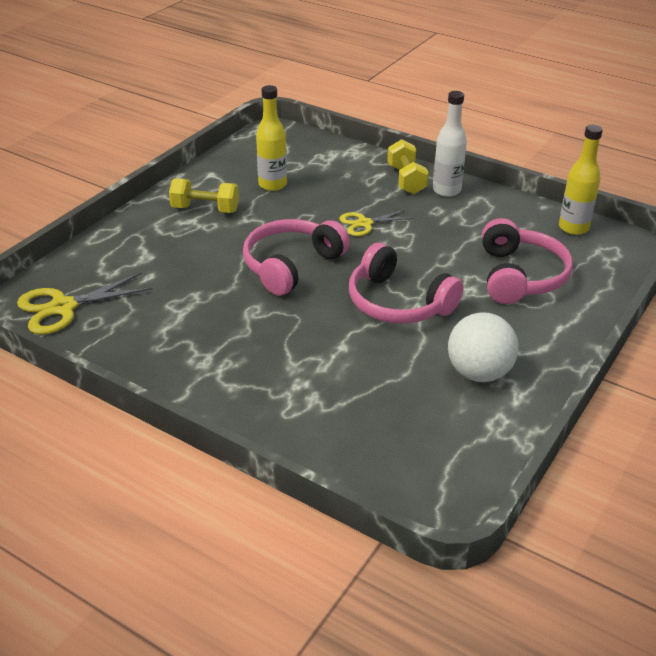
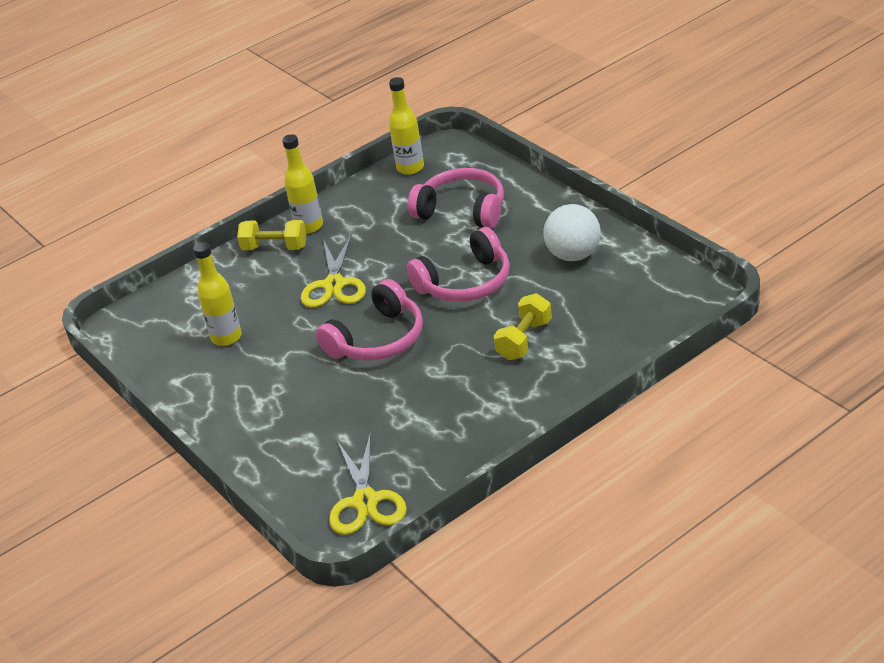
camera: 65 degrees left, 0 degrees up
yellow dumbbell [169,178,239,213] -> yellow dumbbell moved to [494,293,552,360]
pink headphones [243,219,350,296] -> pink headphones turned 105 degrees counterclockwise [316,279,423,361]
yellow scissors [339,209,413,236] -> yellow scissors [301,235,366,308], size x1.57
white bottle [433,91,467,197] -> yellow bottle [282,134,323,234]

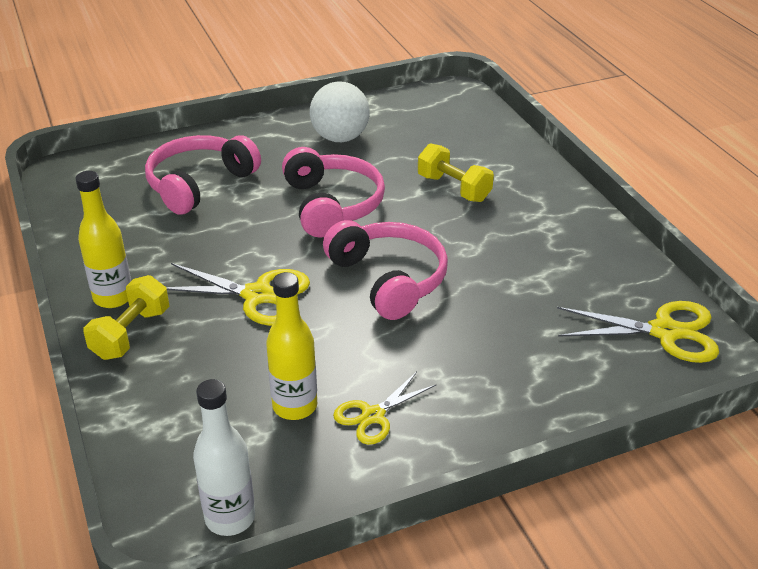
camera: 80 degrees left, 0 degrees up
yellow bottle [389,77,424,175] -> none
none -> white bottle [193,379,255,536]
none -> yellow scissors [333,372,436,445]

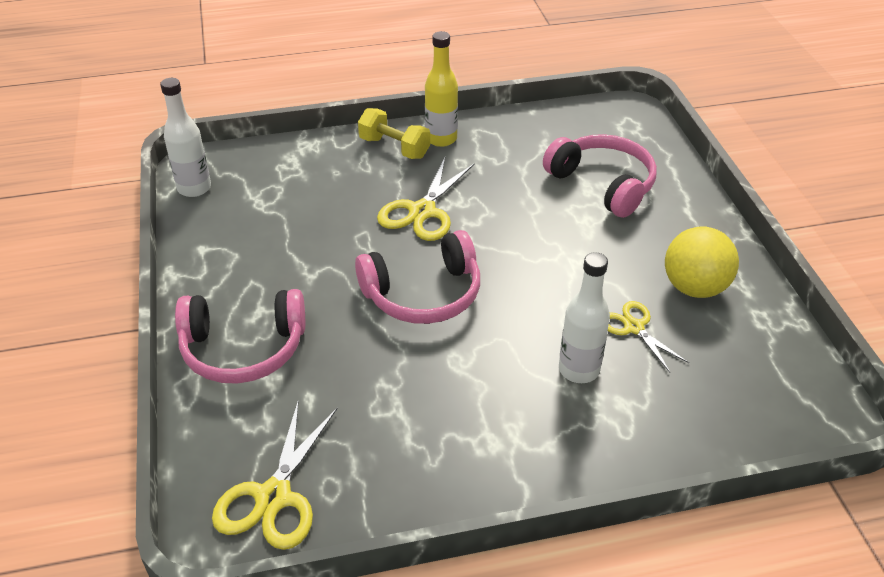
camera: 100 degrees right, 5 degrees up
yellow bottle [266,272,317,420] -> none
pink headphones [282,147,385,238] -> pink headphones moved to [175,289,305,384]
white ball [310,81,370,142] -> yellow ball [665,227,739,298]
yellow scissors [333,372,436,445] -> yellow scissors moved to [608,301,689,372]
yellow dumbbell [418,143,494,202] -> white bottle [559,252,610,383]

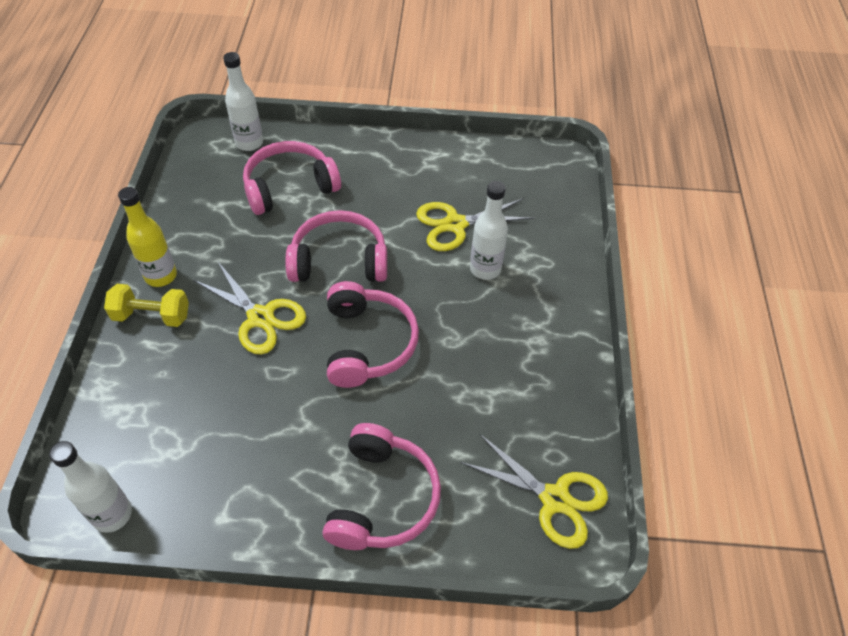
camera: 75 degrees left, 10 degrees up
yellow dumbbell [358,108,430,159] -> yellow dumbbell turned 45 degrees clockwise [104,284,189,327]
yellow scissors [608,301,689,372] -> yellow scissors [416,198,534,251], size x1.57
yellow ball [665,227,739,298] -> none
none -> white bottle [223,52,263,151]
none -> pink headphones [285,210,387,282]

